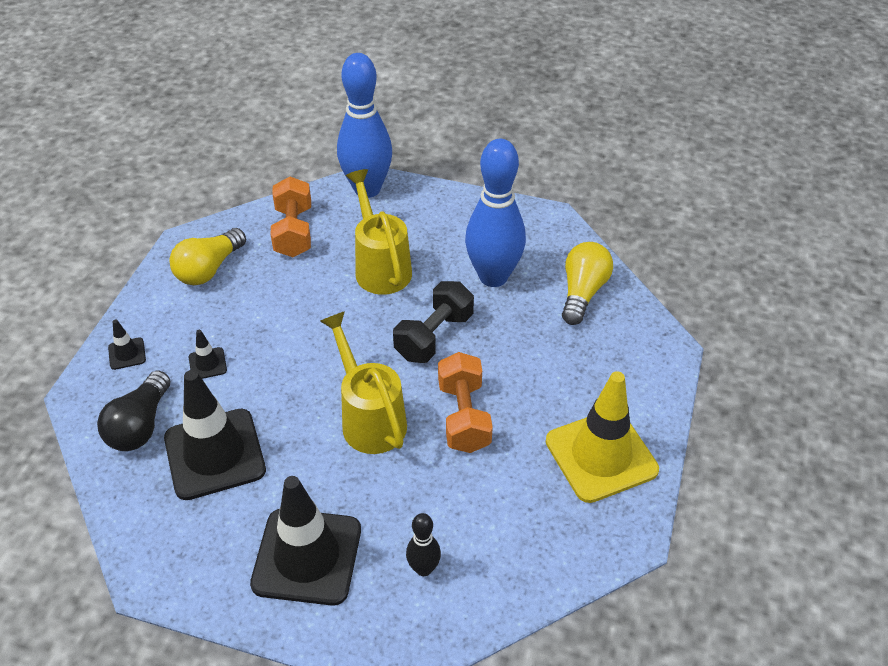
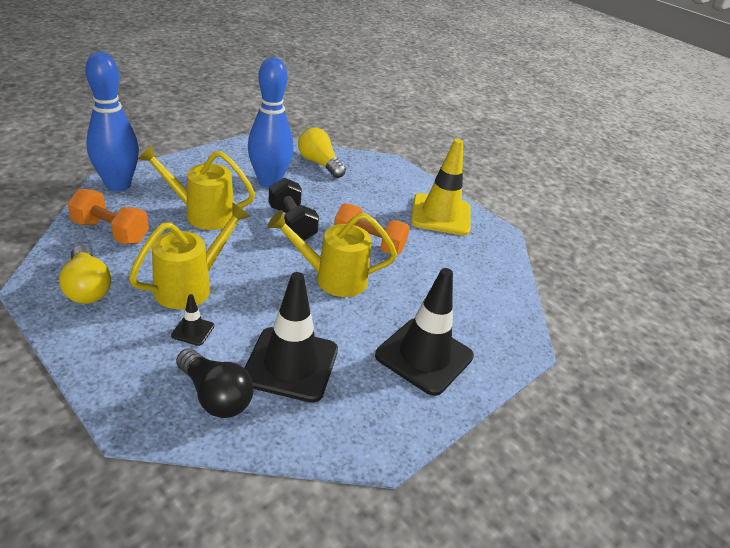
camera: 65 degrees left, 10 degrees down
black traffic cone [108,319,146,370] -> none
black bowling pin [406,513,441,576] -> none
none -> yellow watering can [129,203,251,309]

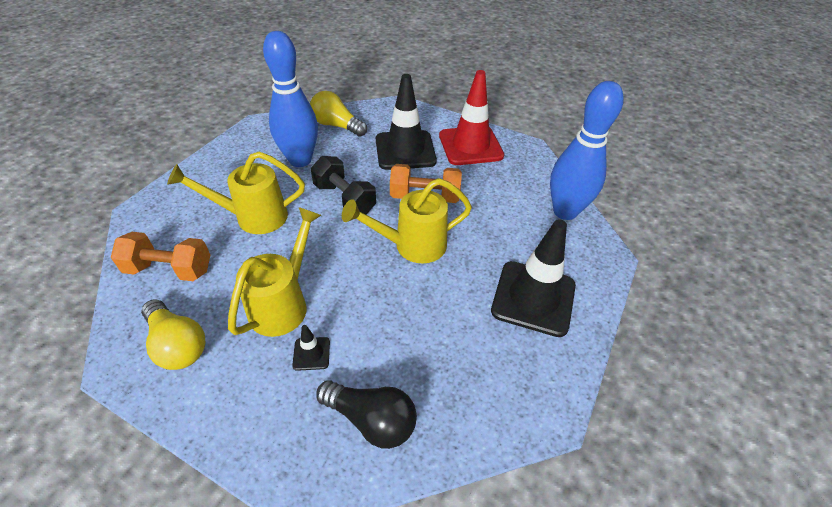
camera: 15 degrees left, 10 degrees up
blue bowling pin [85,52,139,191] -> blue bowling pin moved to [550,81,624,220]
black traffic cone [244,272,338,403] -> black traffic cone moved to [376,74,437,170]
yellow traffic cone [411,139,471,236] -> red traffic cone [439,70,504,165]

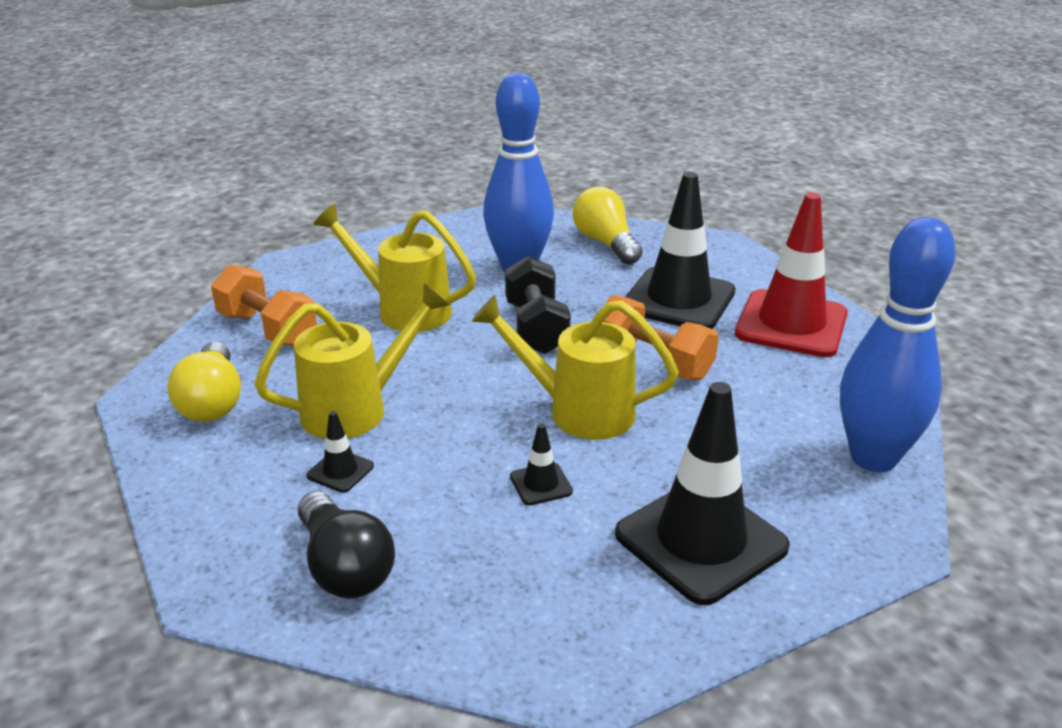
camera: 35 degrees right, 15 degrees down
none -> black traffic cone [510,423,573,505]

